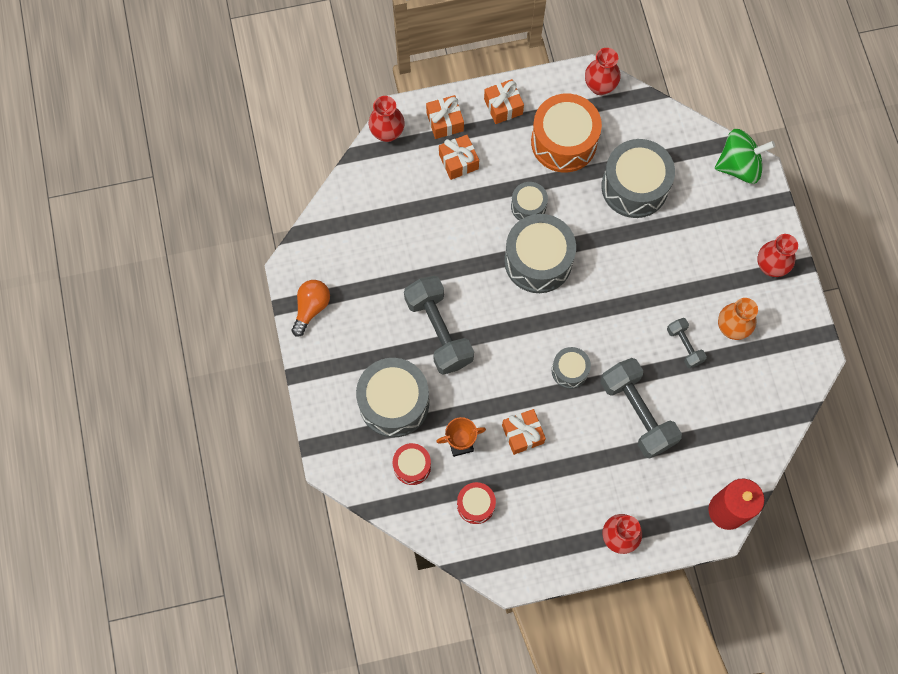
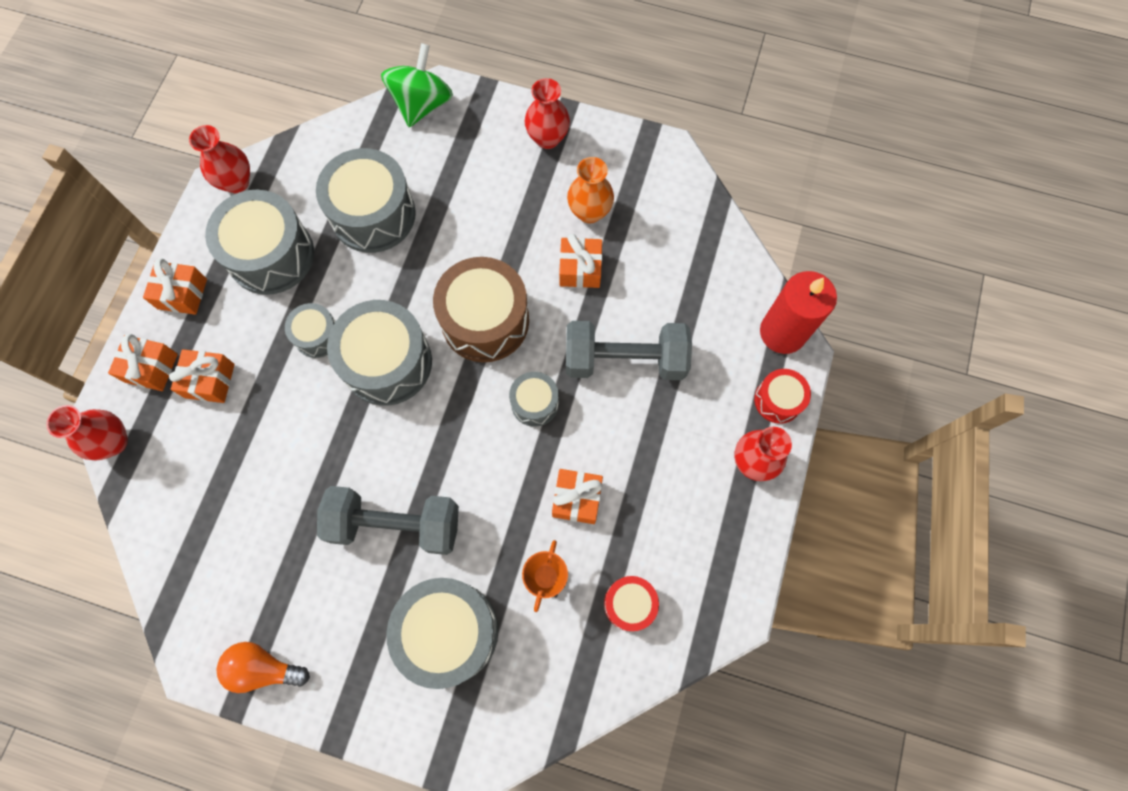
camera: 60 degrees left, 0 degrees up
orange light bulb [292,280,330,337] -> orange light bulb turned 45 degrees counterclockwise [217,642,310,693]
red drum [393,443,431,485] -> red drum moved to [754,369,811,424]
orange drum [531,94,602,172] -> grey drum [205,190,314,295]
grey dumbbell [667,318,707,368] -> orange gift [559,234,602,288]
none -> brown drum [433,257,529,362]

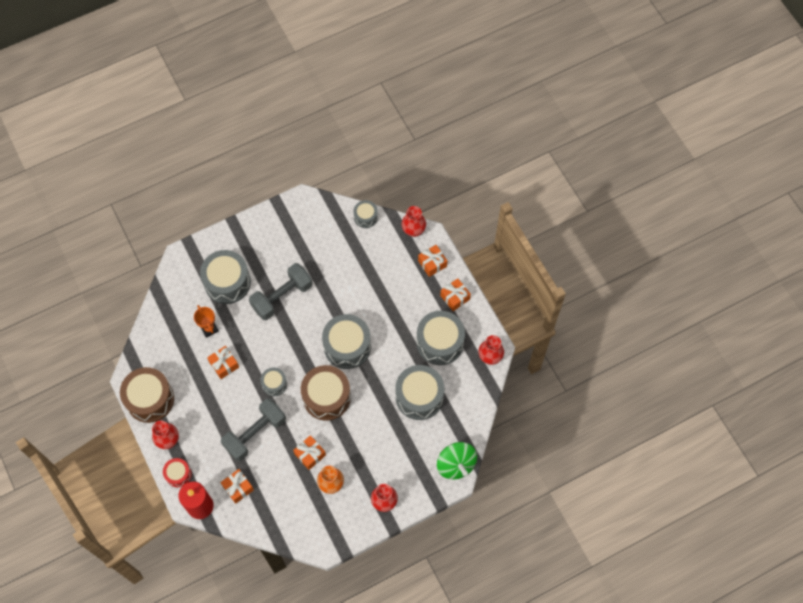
camera: 135 degrees right, 5 degrees down
orange gift [169,349,235,403] -> orange gift moved to [221,469,254,504]
orange light bulb [217,642,310,693] -> none
grey drum [285,303,336,358] -> grey drum moved to [353,200,378,228]
red drum [604,576,659,631] -> none
none -> brown drum [120,367,174,423]

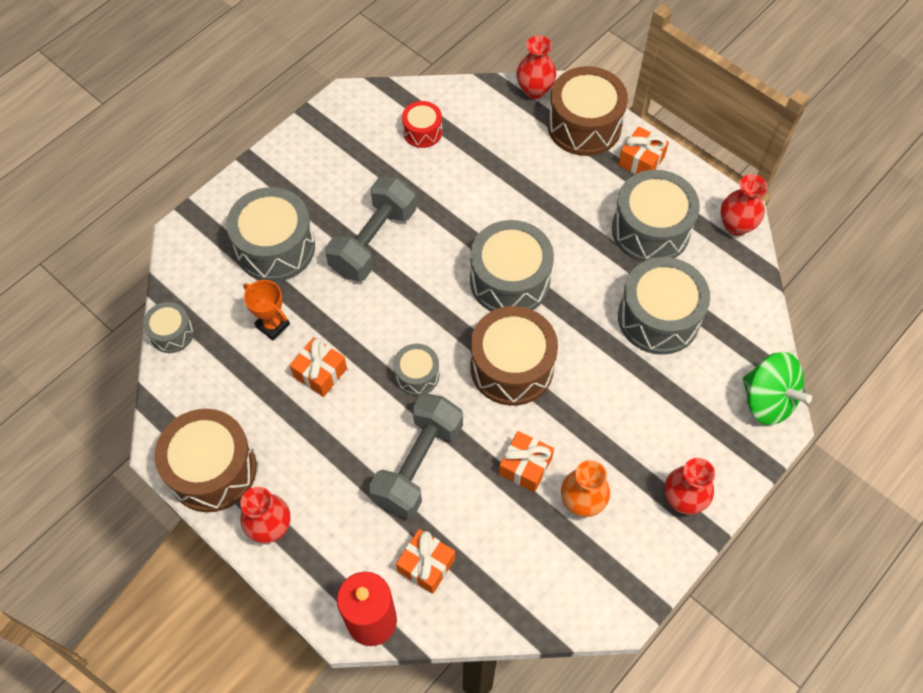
camera: 20 degrees left, 5 degrees down
red drum [163,458,192,487] -> red drum moved to [402,101,442,148]
grey drum [353,200,378,228] -> grey drum moved to [143,302,194,353]
orange gift [418,245,447,277] -> brown drum [548,66,628,156]

